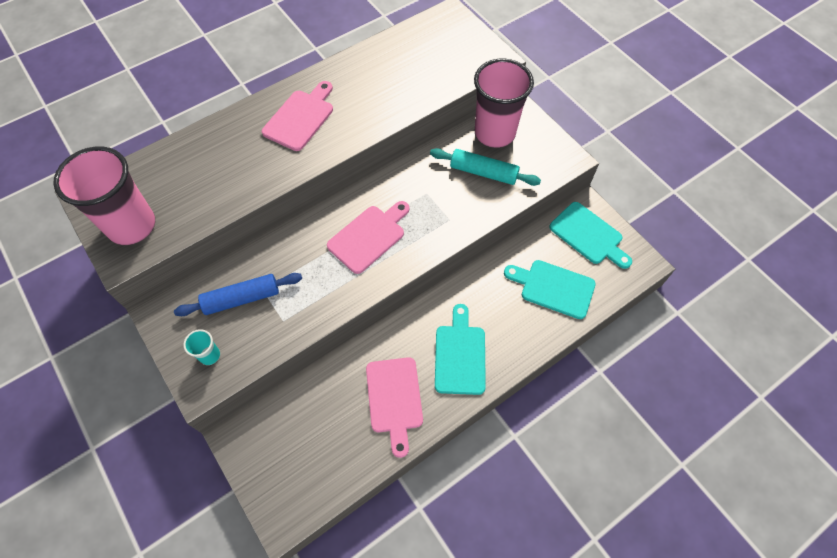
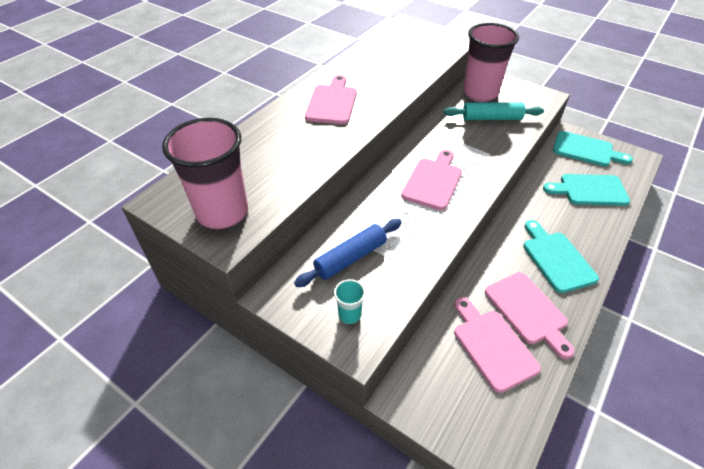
camera: 20 degrees left, 15 degrees down
none -> pink cutting board [454,297,541,393]

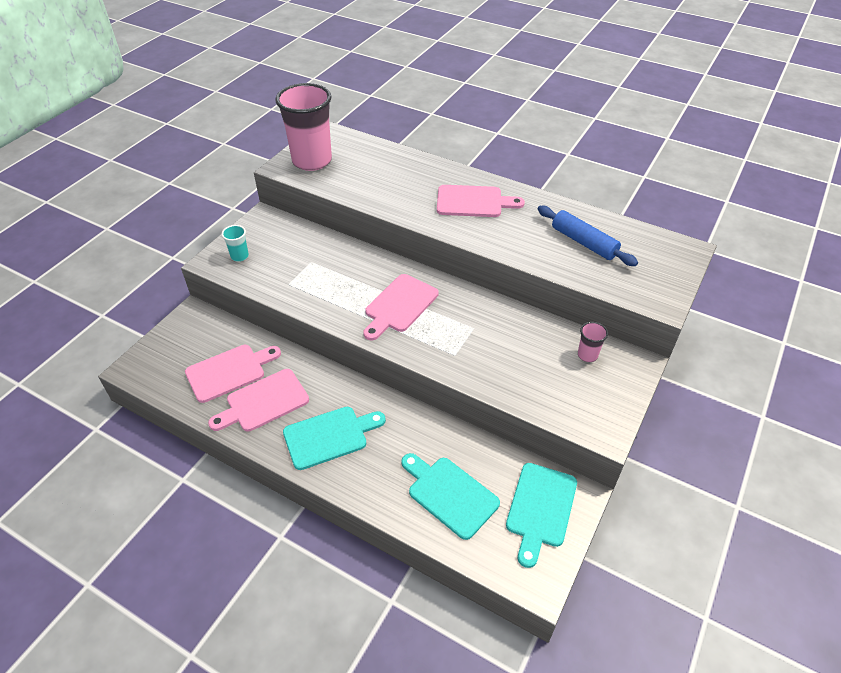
camera: 85 degrees right, 0 degrees up
blue rolling pin [294,219,402,287] -> blue rolling pin moved to [538,206,638,266]
pink cutting board [401,150,462,210] -> pink cutting board turned 105 degrees clockwise [363,274,439,340]
turquoise rolling pin [444,102,544,120] -> none
pink cup [463,23,519,102] -> pink cup [578,322,608,362], size x0.42
turquoise cutting board [543,174,630,206] -> turquoise cutting board turned 45 degrees counterclockwise [401,453,500,540]

